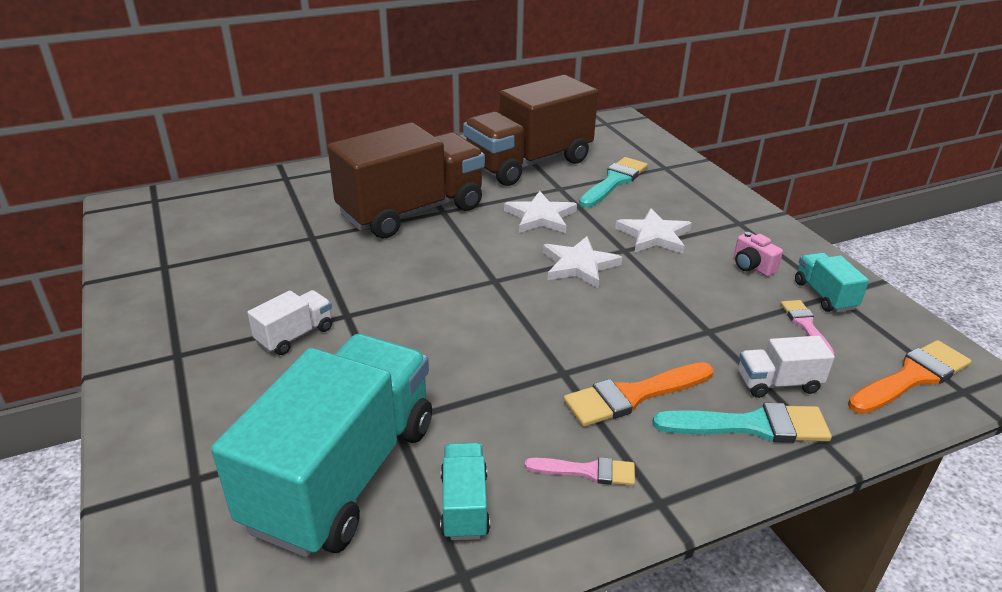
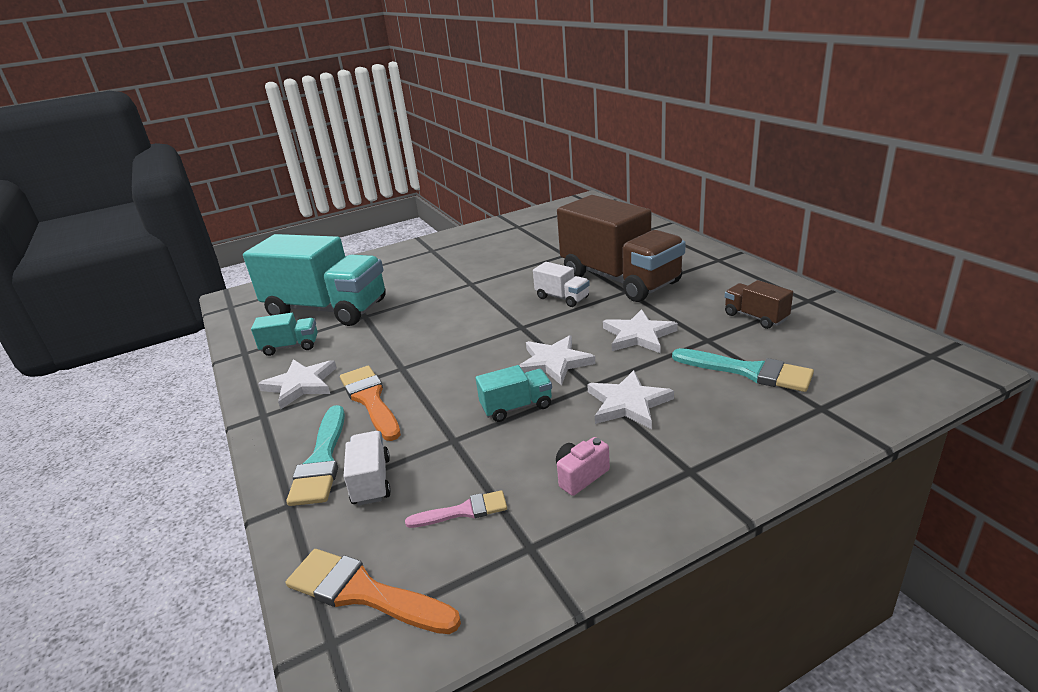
camera: 90 degrees right, 5 degrees down
white truck [247,290,332,355] -> white truck moved to [533,262,590,307]
brown truck [463,75,598,186] -> brown truck [725,280,793,329], size x0.42
pink brush [525,457,635,486] -> white star [258,359,337,409]
turquoise truck [795,252,869,312] -> turquoise truck moved to [476,365,552,422]
orange brush [848,340,971,414] -> orange brush turned 150 degrees clockwise [286,549,461,634]

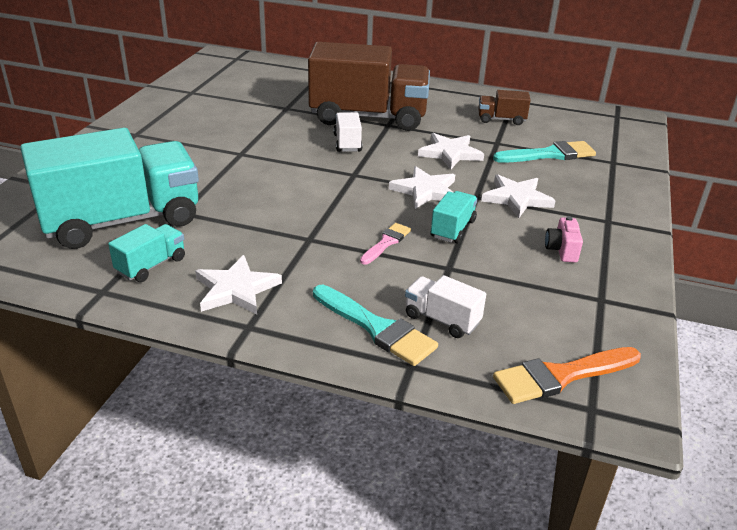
camera: 50 degrees left, 5 degrees up
orange brush [340,365,401,441] -> none
pink brush [405,490,507,528] -> pink brush moved to [360,223,411,264]
white truck [533,262,590,307] -> white truck turned 90 degrees counterclockwise [333,112,363,152]

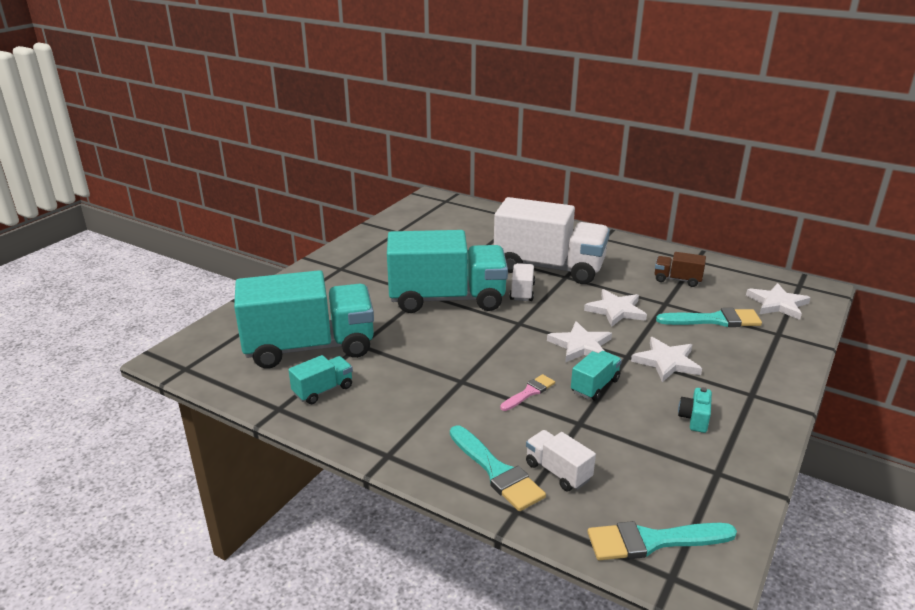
camera: 15 degrees right, 5 degrees down
white star [195,255,282,314] -> white star moved to [746,283,811,320]
brown truck [308,42,430,131] -> white truck [494,197,610,284]
orange brush [493,347,641,404] -> turquoise brush [588,521,737,560]
pink camera [545,216,583,263] -> turquoise camera [678,387,712,433]
none -> turquoise truck [387,230,508,313]

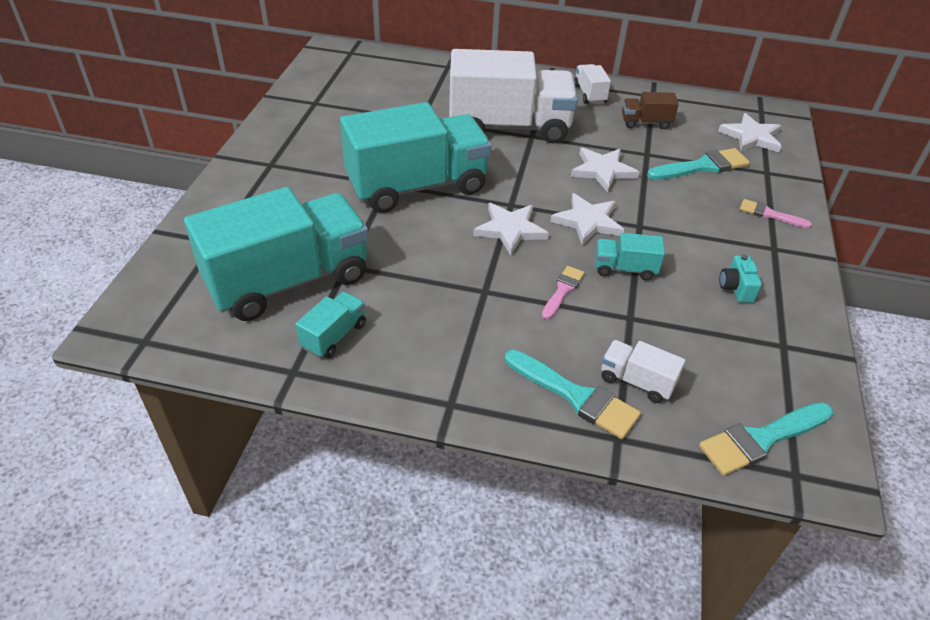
camera: 20 degrees left, 15 degrees up
white truck [509,263,535,301] -> white truck moved to [574,64,611,104]
turquoise truck [571,351,622,401] -> turquoise truck turned 105 degrees counterclockwise [595,233,665,281]
white star [631,337,702,382] -> white star moved to [473,203,549,255]
none -> pink brush [740,199,812,228]

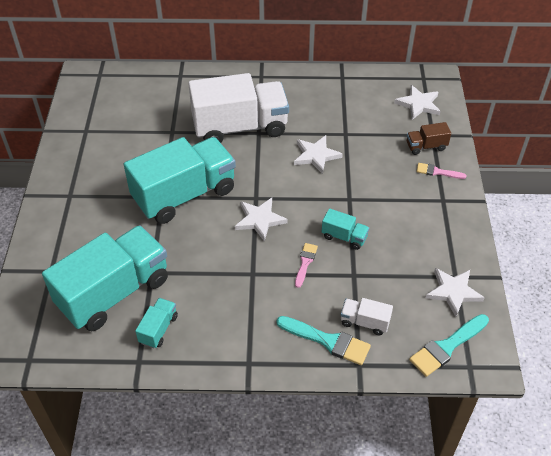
camera: 10 degrees left, 5 degrees up
white star [550,193,624,245] -> white star moved to [426,268,485,317]
white truck [574,64,611,104] -> none
turquoise truck [595,233,665,281] -> turquoise truck turned 150 degrees counterclockwise [322,208,369,250]
brown truck [622,92,679,129] -> brown truck moved to [407,122,451,155]
turquoise brush [647,148,750,180] -> none
turquoise camera [719,254,762,303] -> none

